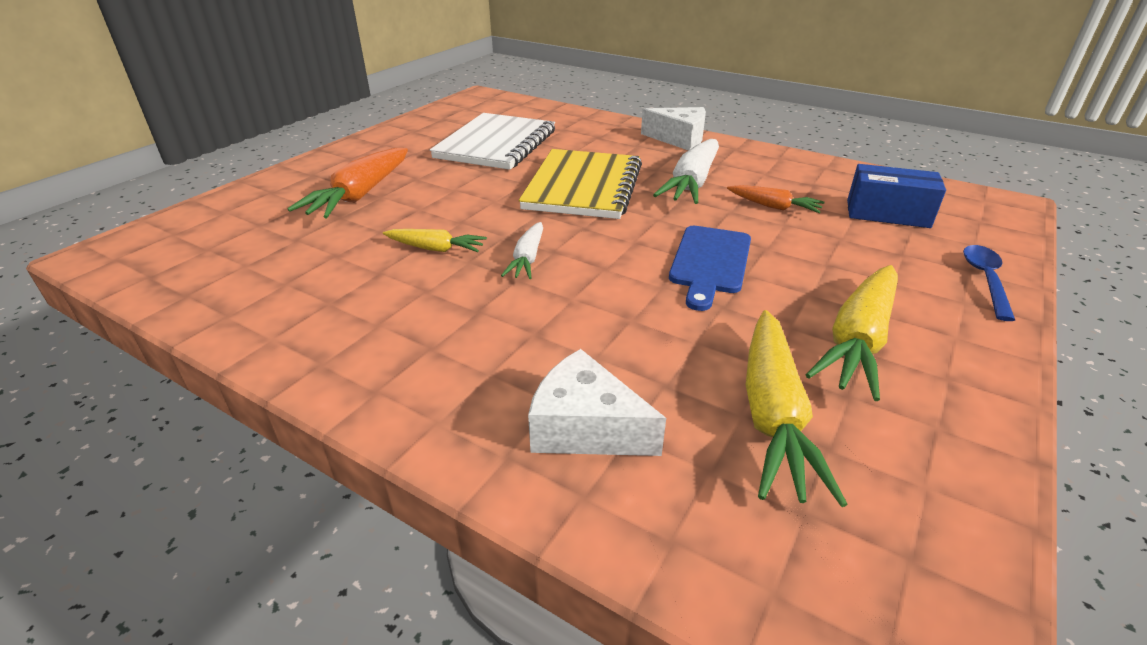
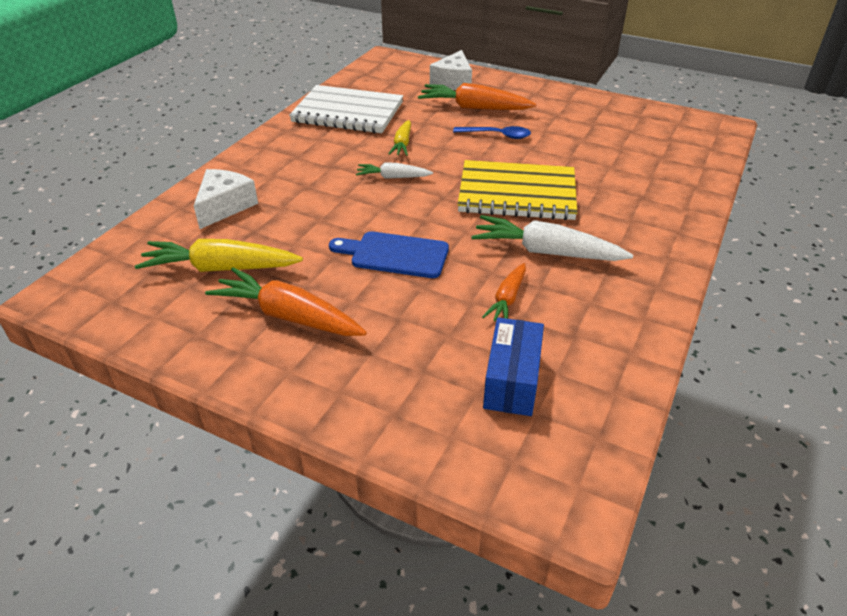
camera: 85 degrees right, 5 degrees up
white notebook [430,113,555,170] -> white notebook moved to [289,85,403,133]
white cheese [641,107,706,150] -> white cheese moved to [430,50,472,90]
yellow carrot [806,265,898,401] -> orange carrot [205,267,367,336]
blue spoon [963,245,1015,321] -> blue spoon moved to [453,126,531,139]

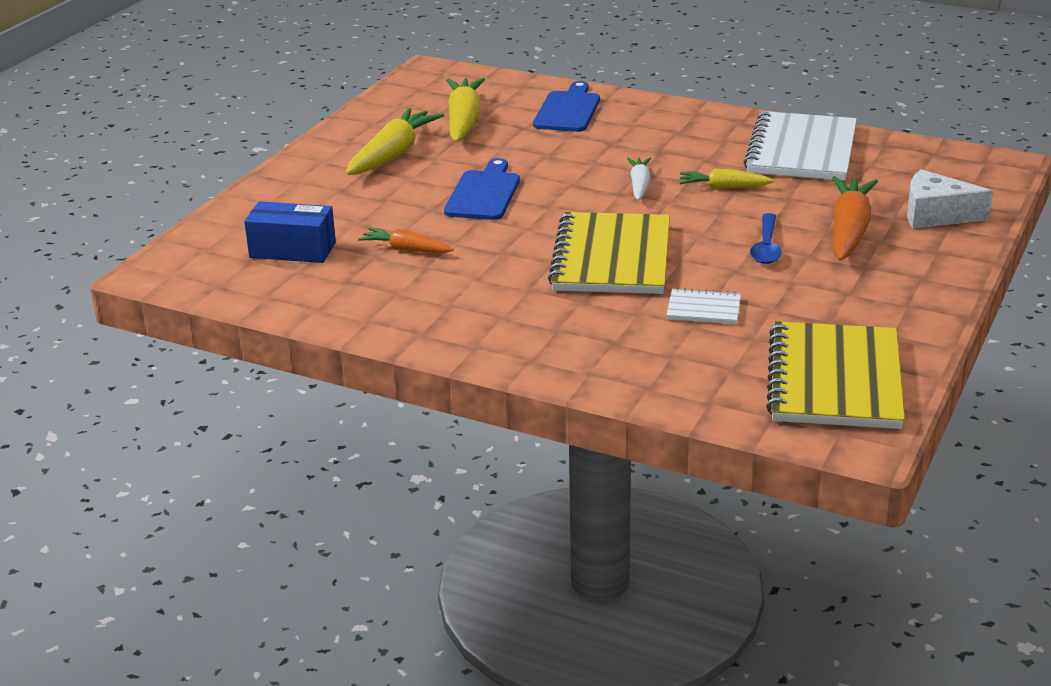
camera: 90 degrees right, 10 degrees down
white cheese [194,169,258,229] -> blue cutting board [533,81,600,132]
orange carrot [205,267,367,336] -> yellow carrot [345,108,444,175]
white carrot [471,215,633,261] -> none
none -> white notebook [666,288,741,324]
none -> yellow notebook [766,321,905,429]

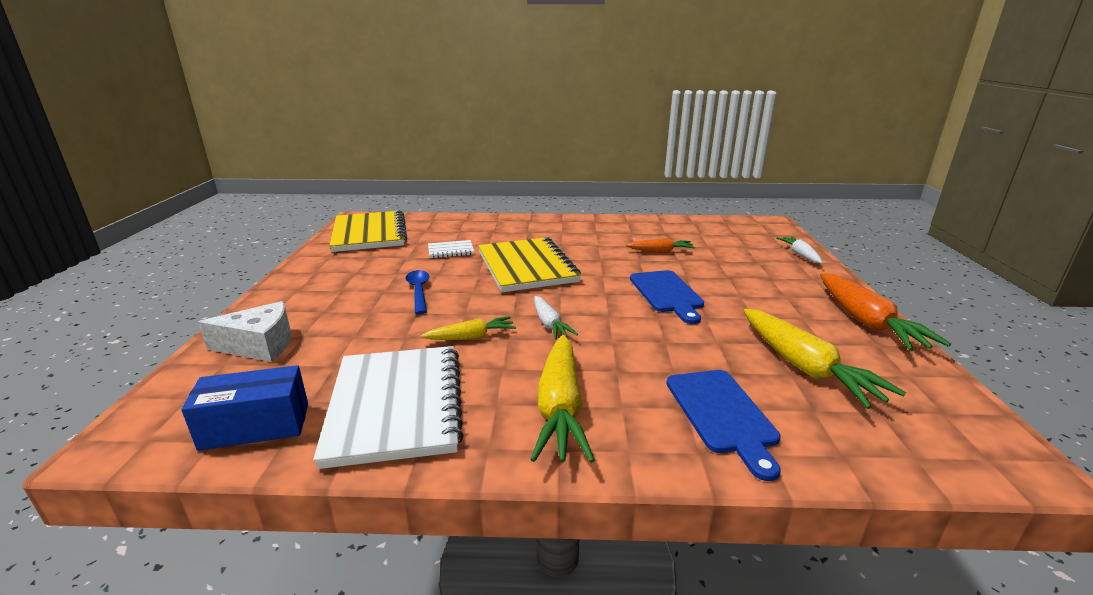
camera: 155 degrees right, 5 degrees down
blue box [244,201,336,263] -> blue box moved to [181,365,308,451]
yellow carrot [345,108,444,175] -> yellow carrot moved to [530,335,595,463]
orange carrot [832,176,878,261] -> orange carrot moved to [820,273,951,351]
none -> white carrot [776,236,823,263]

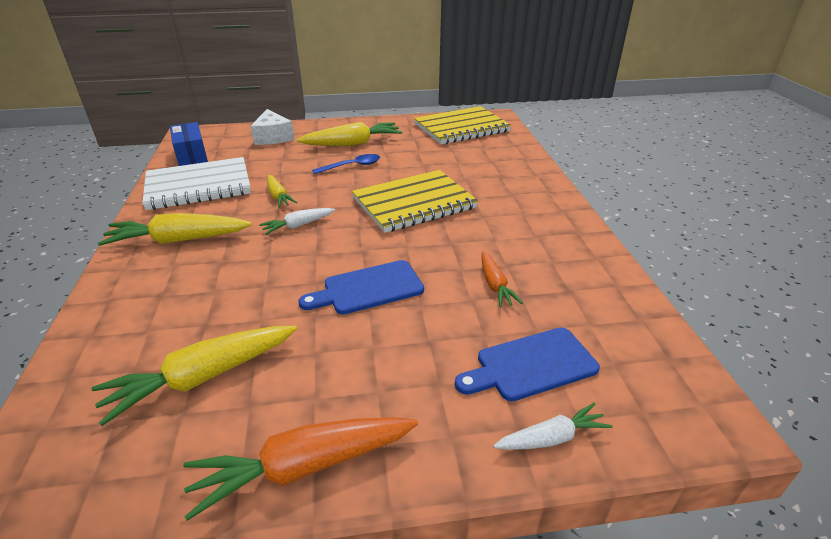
camera: 80 degrees right, 10 degrees up
white notebook [428,240,474,258] -> none
blue cutting board [666,370,781,481] -> blue cutting board moved to [455,327,600,401]
none -> yellow carrot [297,122,402,146]

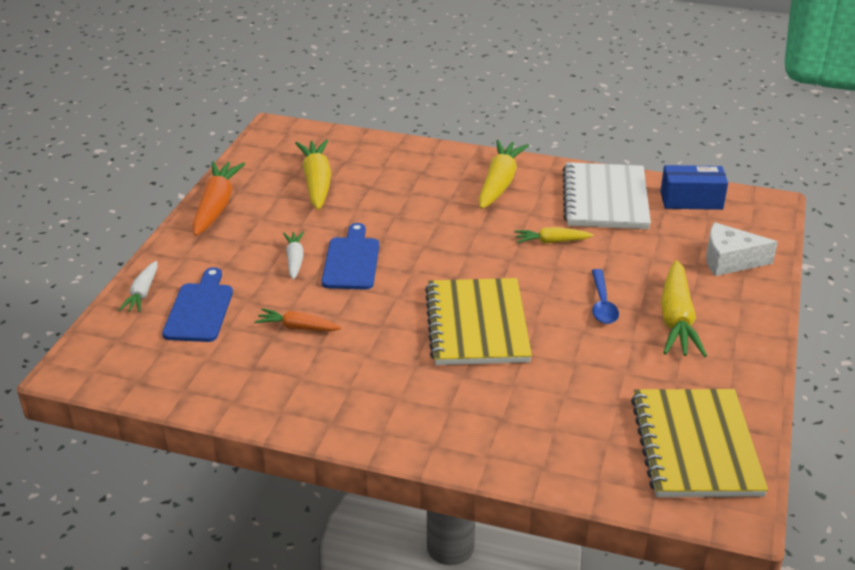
camera: 115 degrees right, 0 degrees up
white carrot [259,208,335,235] -> white carrot moved to [283,231,304,280]

